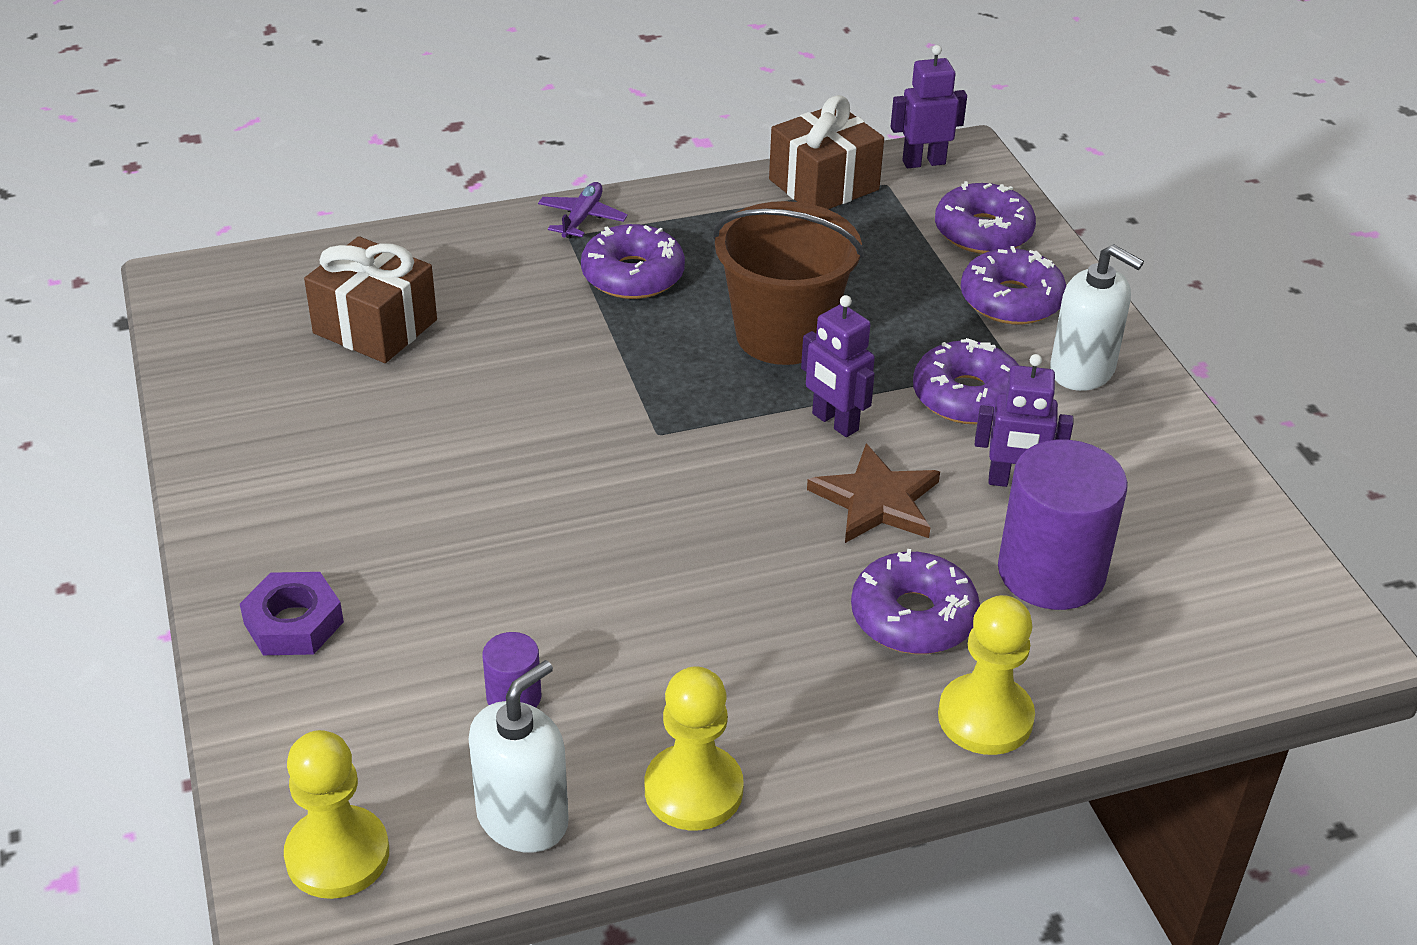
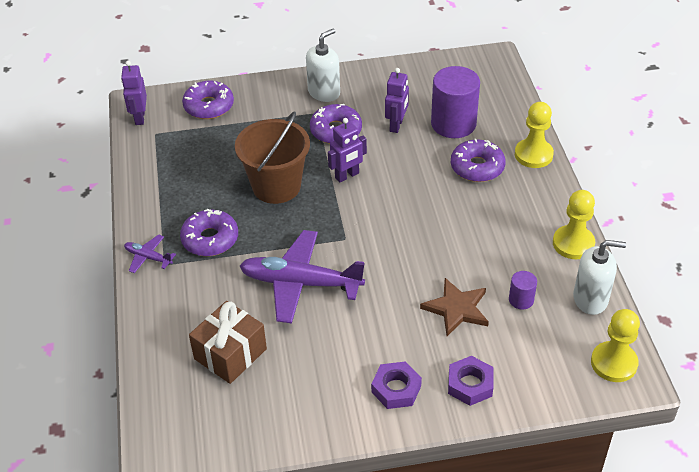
camera: 80 degrees left, 5 degrees up
white soap dispenser [469,660,569,853] -> white soap dispenser turned 135 degrees clockwise [573,240,626,315]
brown gift [769,95,884,209] -> none
brown star [807,444,940,543] -> brown star moved to [420,278,489,336]
purple donut [961,246,1066,325] -> none
none -> purple plane [240,230,365,324]
none -> purple nut [371,361,422,409]

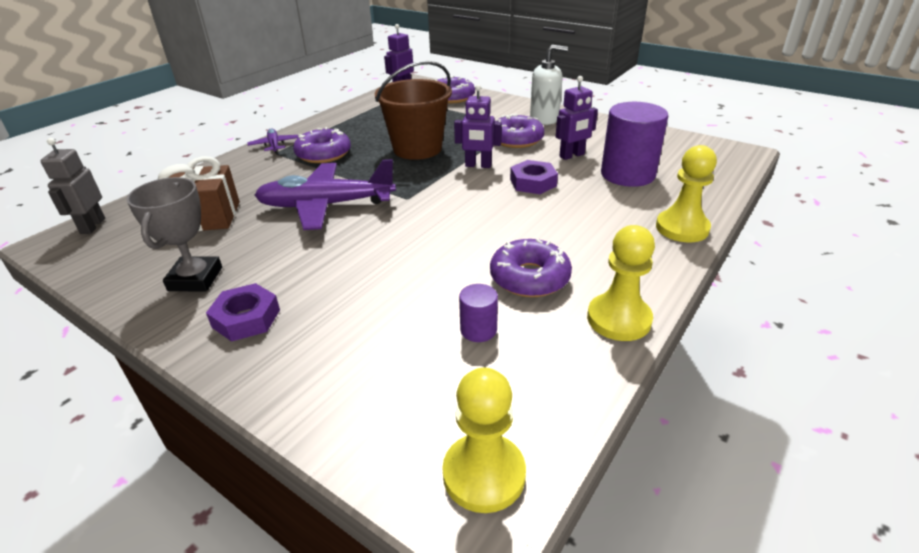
camera: 45 degrees right, 10 degrees down
purple plane [240,230,365,324] -> purple plane turned 60 degrees counterclockwise [254,159,396,230]
brown star [420,278,489,336] -> none
purple nut [448,356,493,406] -> purple nut moved to [510,160,558,194]
purple donut [451,139,506,182] -> purple donut moved to [490,239,572,297]
white soap dispenser [573,240,626,315] -> none
none -> grey robot [41,138,105,234]
none -> grey trophy [126,177,222,291]

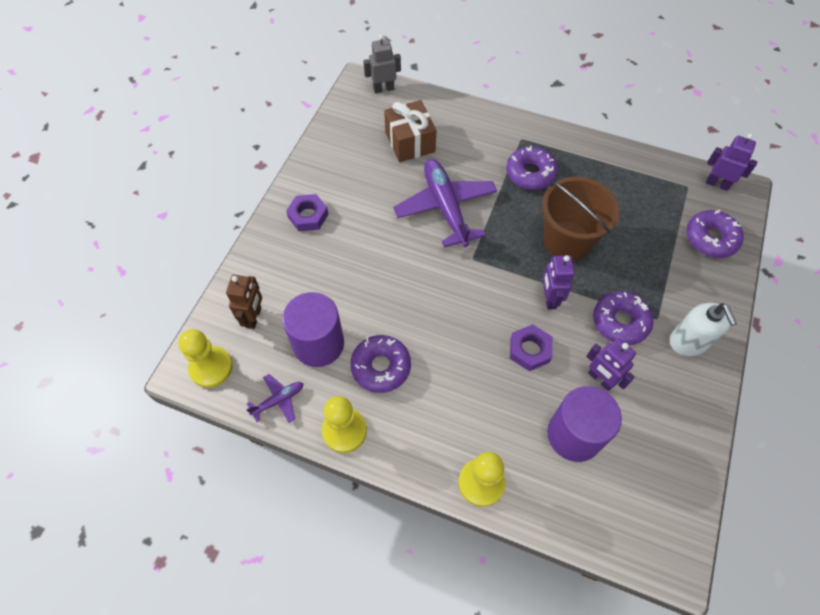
camera: 75 degrees right, 25 degrees up
grey trophy [126,177,222,291] -> none
purple plane [247,128,298,153] -> purple plane moved to [246,374,304,423]
purple cylinder [459,284,498,342] -> purple cylinder [282,292,344,367], size x2.12
none -> brown robot [226,275,262,329]

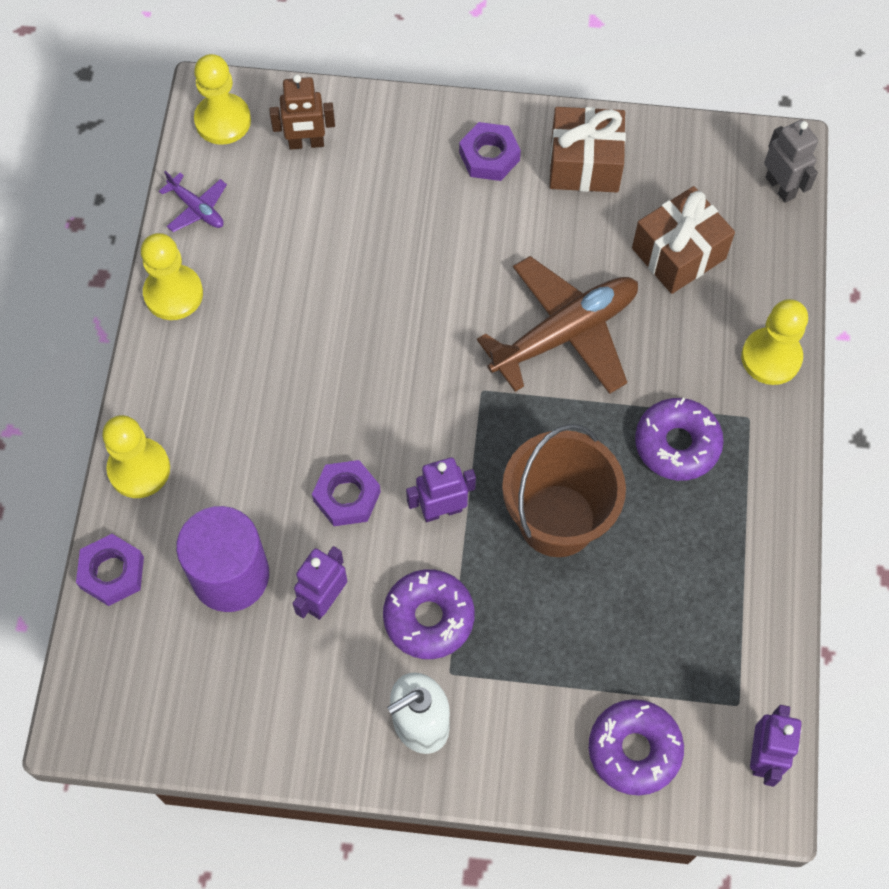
camera: 75 degrees right, 5 degrees up
purple cylinder [282,292,344,367] -> none
purple donut [350,335,411,393] -> none
purple plane [393,159,497,247] -> brown plane [477,256,638,394]
none -> purple nut [76,534,144,606]
none -> brown gift [550,107,626,192]
none -> yellow pawn [741,299,808,385]

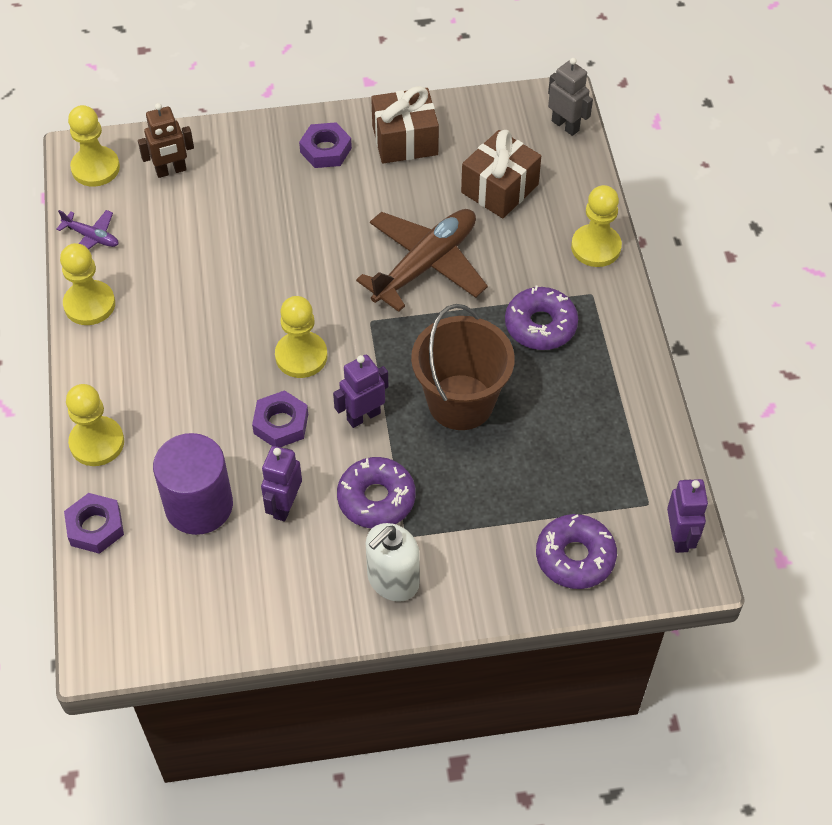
camera: 15 degrees left, 10 degrees down
none -> yellow pawn [275,296,327,378]

